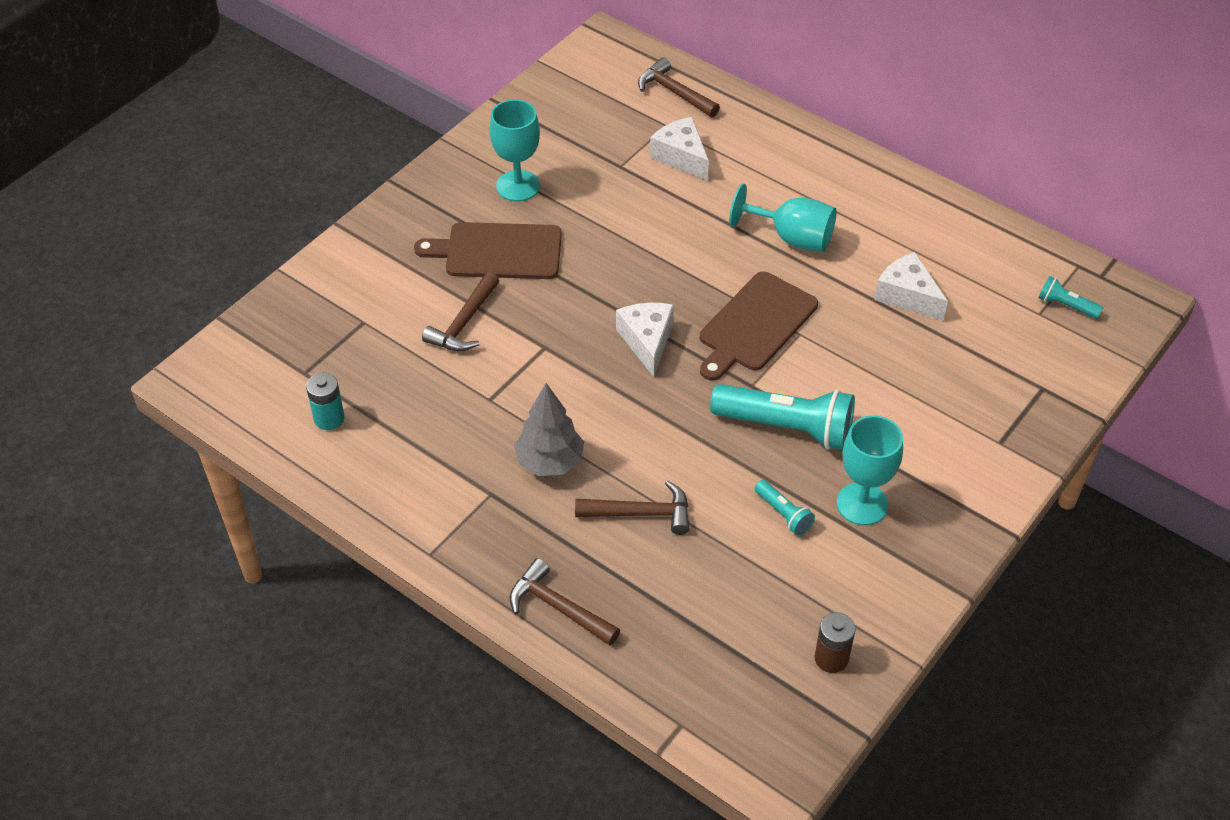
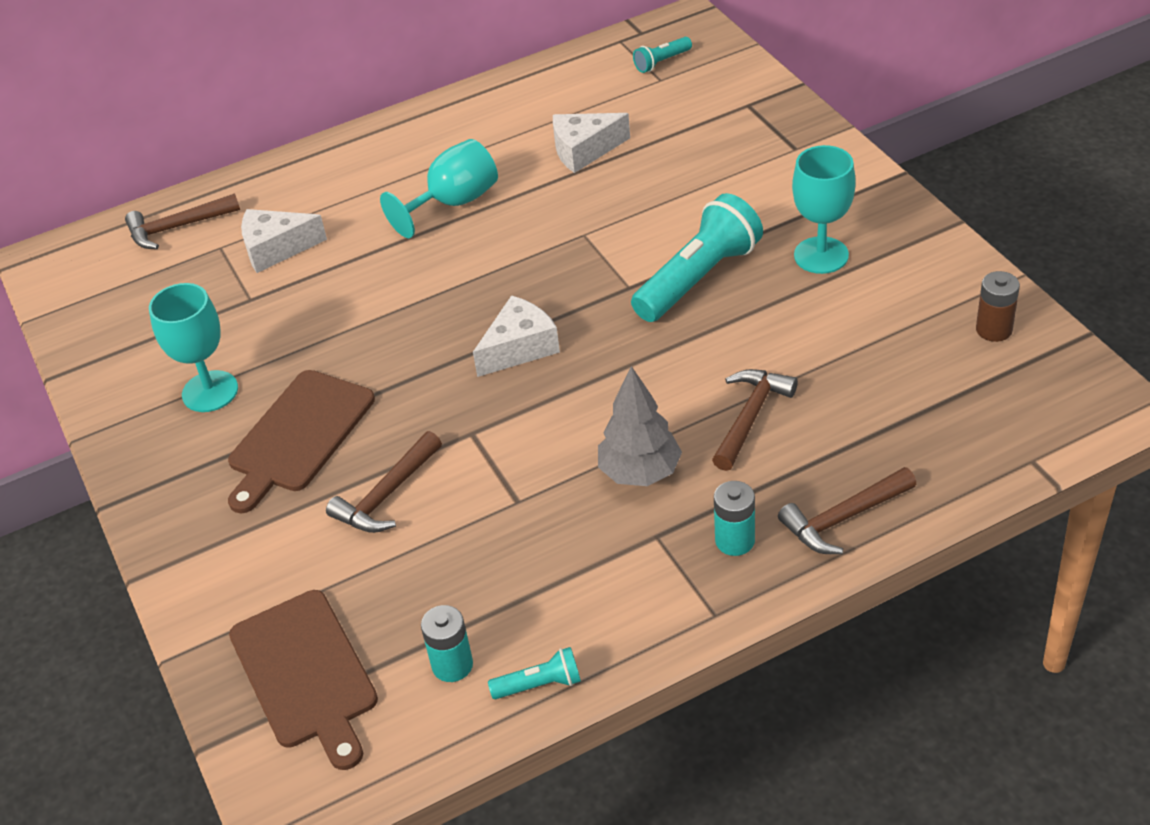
camera: 60 degrees left, 5 degrees down
brown hammer [422,272,499,351] -> brown hammer turned 75 degrees clockwise [326,431,442,533]
white cheese [616,303,674,377] -> white cheese turned 120 degrees clockwise [473,295,560,377]
brown cutting board [700,271,818,381] -> brown cutting board moved to [229,590,378,770]
turquoise flashlight [755,480,815,536] -> turquoise flashlight moved to [488,647,581,699]
none -> turquoise battery [714,481,755,556]

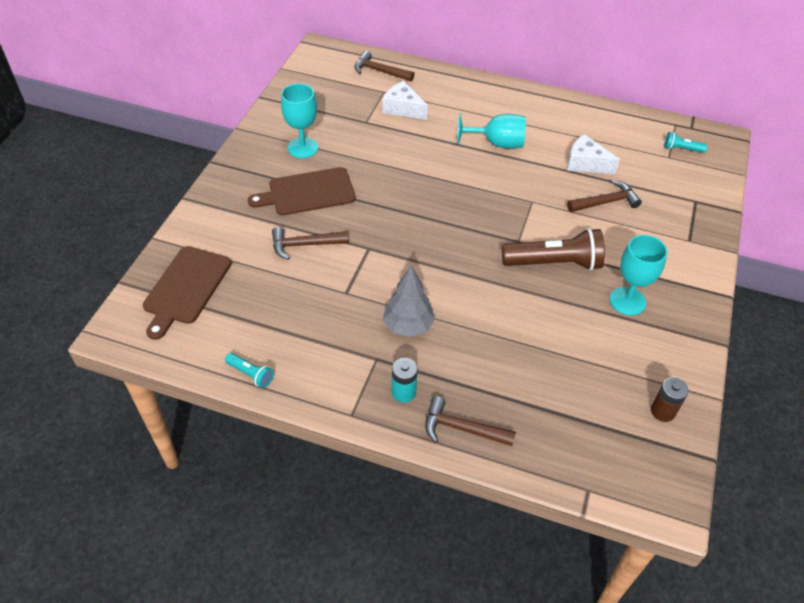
camera: 40 degrees right, 5 degrees up
turquoise battery [421,605,473,682] -> none
white cheese [473,295,560,377] -> none
turquoise flashlight [631,193,763,322] -> brown flashlight [502,228,605,271]
brown hammer [712,369,798,471] -> brown hammer moved to [567,180,642,212]

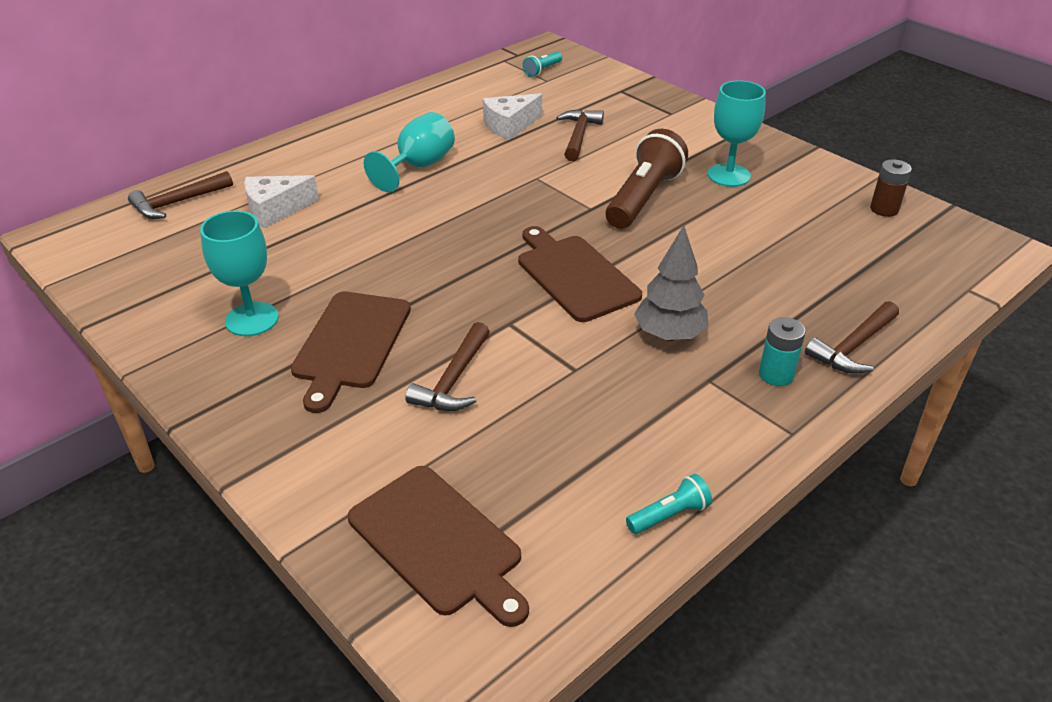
camera: 60 degrees left, 10 degrees down
none -> brown cutting board [518,226,642,322]

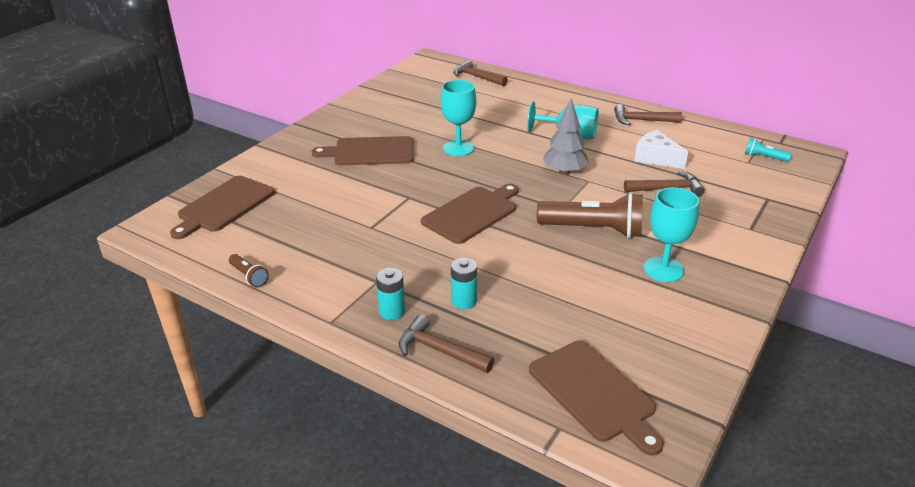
camera: 75 degrees right, 5 degrees down
turquoise goblet [200,211,279,336] -> turquoise goblet moved to [440,80,476,156]
white cheese [244,175,319,228] -> none
brown hammer [405,322,490,411] -> brown hammer moved to [614,104,682,125]
turquoise flashlight [626,474,712,534] -> brown flashlight [229,254,269,288]
grey tree [634,225,709,341] -> grey tree moved to [543,98,589,175]
brown battery [870,159,912,217] -> none
none -> turquoise battery [451,258,477,309]
none -> brown cutting board [529,340,664,455]

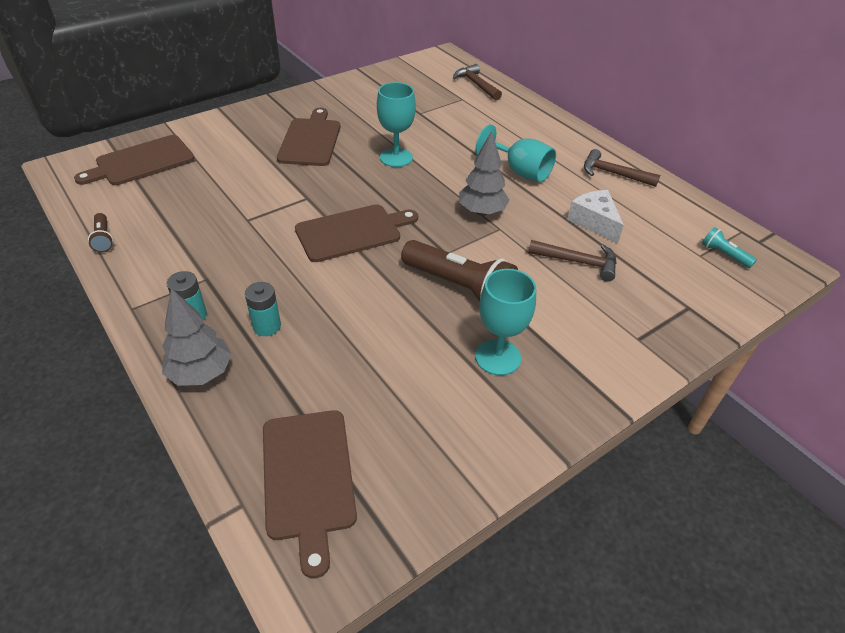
camera: 20 degrees right, 10 degrees up
brown cutting board [312,136,414,165] -> brown cutting board turned 75 degrees clockwise [277,108,341,166]
brown hammer [398,315,494,373] -> grey tree [162,288,232,386]

